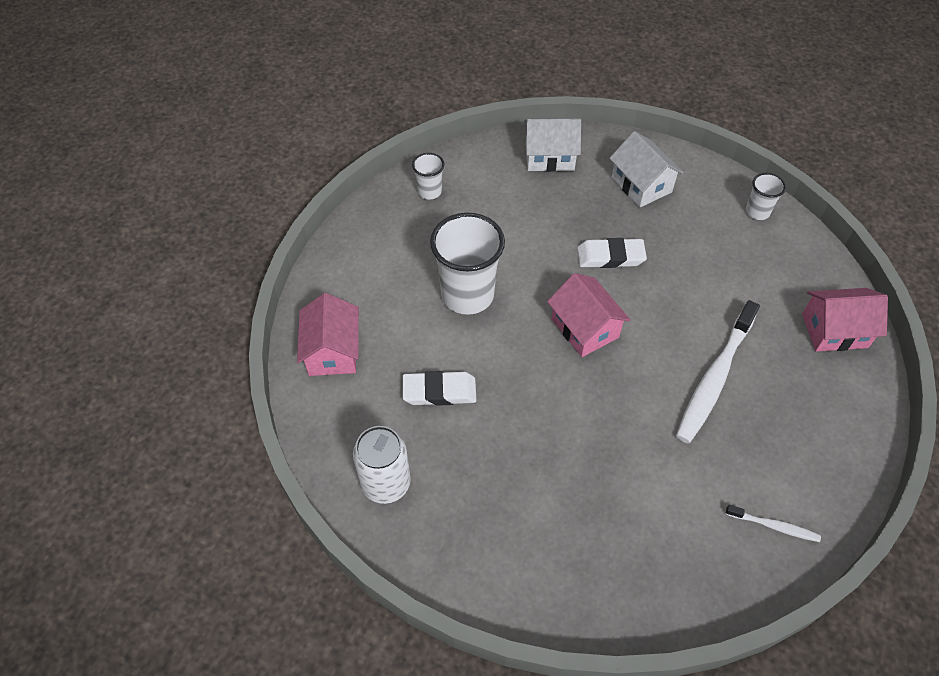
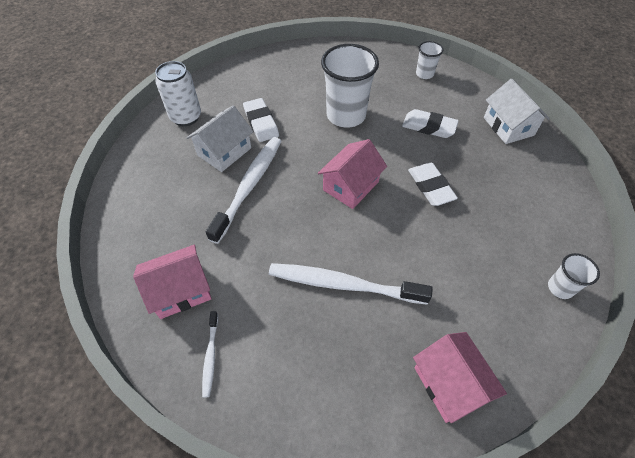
camera: 70 degrees right, 0 degrees up
pink house [297,293,359,376] -> pink house moved to [133,245,212,319]
white house [609,131,684,207] -> white house moved to [186,105,253,172]
none -> white toothbrush [206,137,281,244]
none -> white eraser [402,109,459,138]

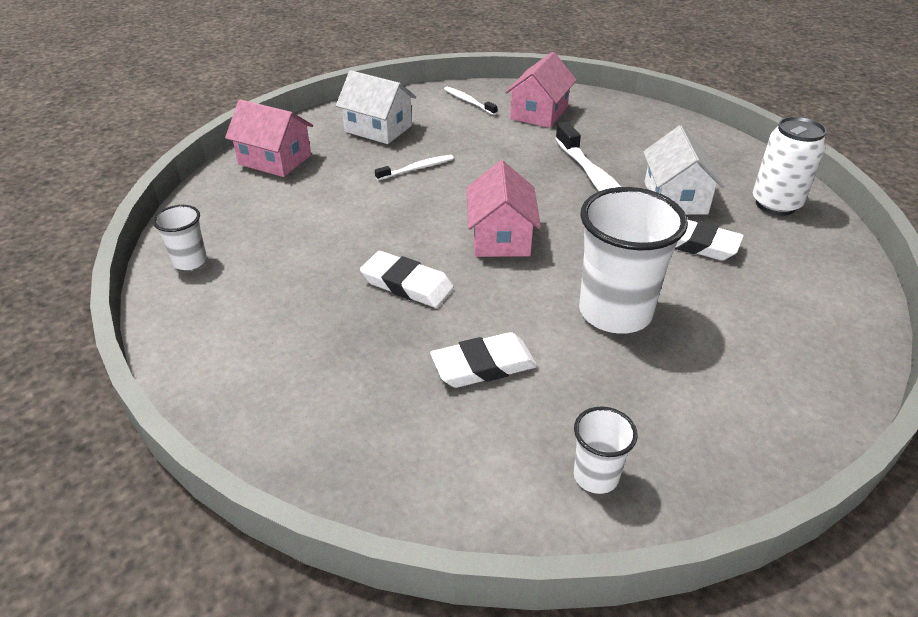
camera: 140 degrees right, 15 degrees down
white toothbrush [269,263,433,305] -> white toothbrush [375,155,454,180], size x0.48
white house [484,79,550,144] -> white house moved to [336,70,416,144]

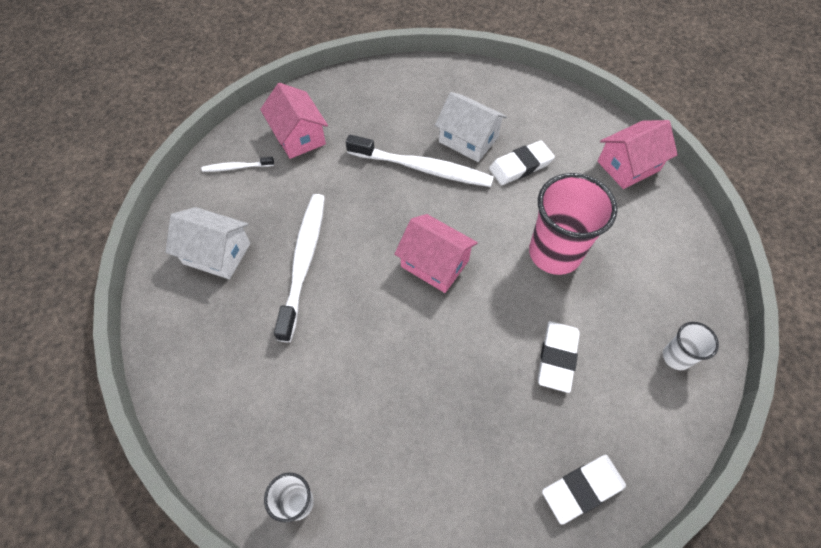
camera: 55 degrees left, 20 degrees up
pink house [225,99,313,177] -> pink house moved to [597,120,678,189]
white house [336,70,416,144] -> white house turned 45 degrees clockwise [166,207,251,279]
white eraser [360,251,454,308] -> white eraser moved to [542,455,626,525]
white toothbrush [375,155,454,180] -> white toothbrush [274,194,325,342], size x2.10
white cup [579,187,688,334] -> pink cup [529,173,617,275]
white can [753,116,827,216] -> none

